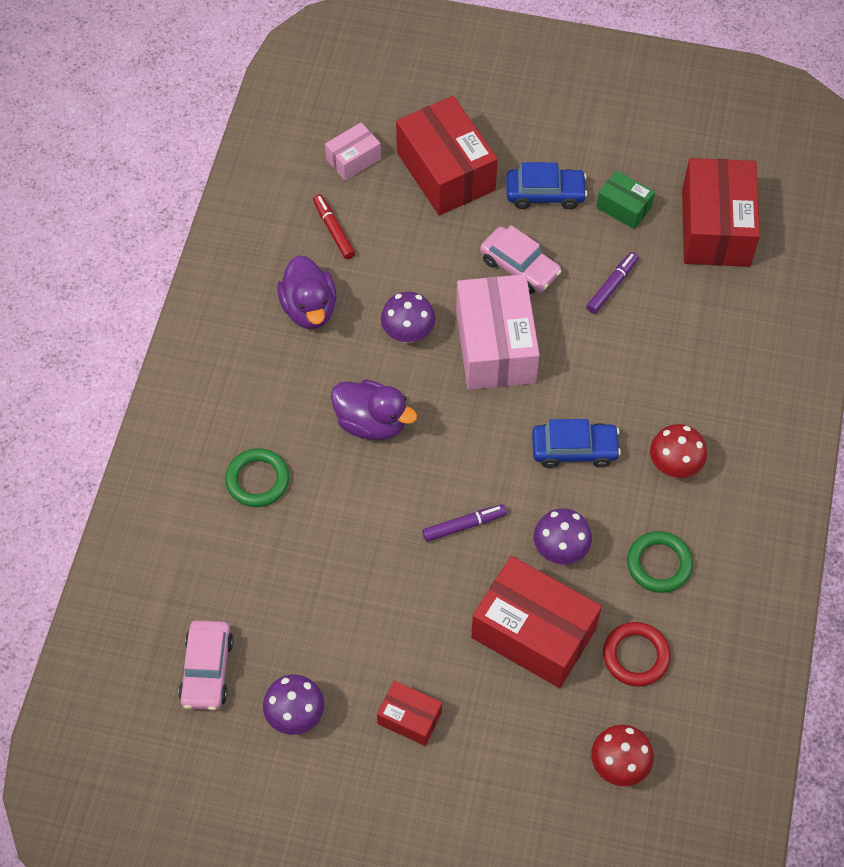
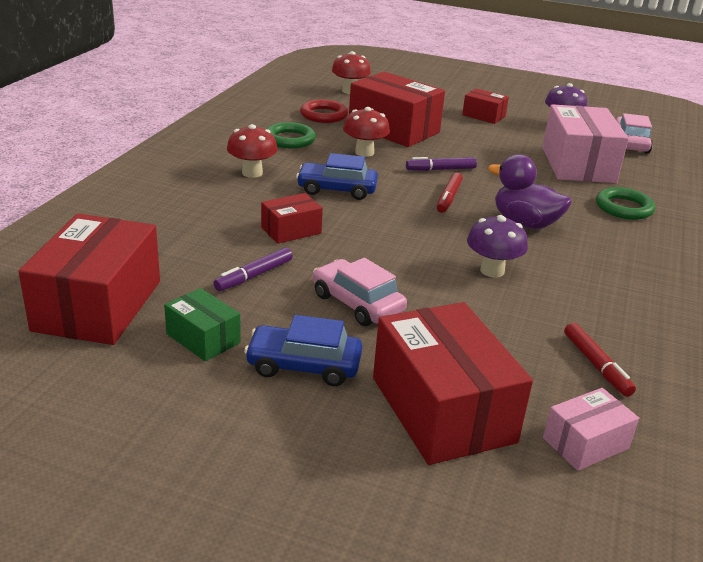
camera: 175 degrees left, 30 degrees down
purple duck [277,255,337,329] -> none
pink box [456,274,540,390] -> pink box moved to [542,104,629,183]
purple mushroom [534,508,592,564] -> red mushroom [343,107,390,157]
none -> red box [261,193,323,244]
none -> red marker [437,172,463,213]

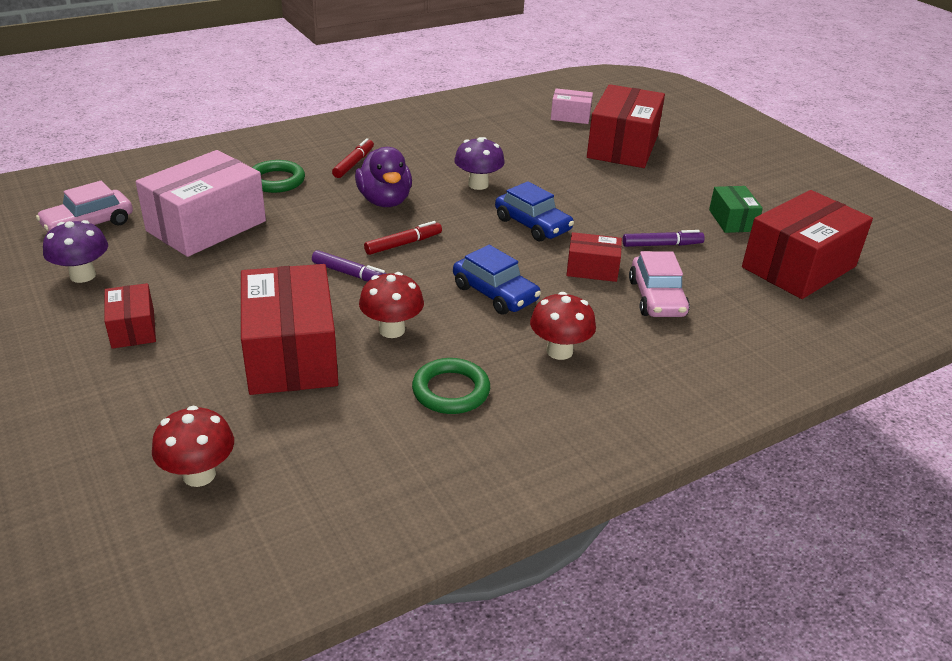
camera: 140 degrees left, 5 degrees up
blue car [244,315,362,386] -> blue car moved to [495,181,574,242]
red ring [300,100,348,123] -> none
pink car [313,258,407,326] -> pink car moved to [629,251,690,317]
red marker [564,323,636,397] -> red marker moved to [332,138,374,178]

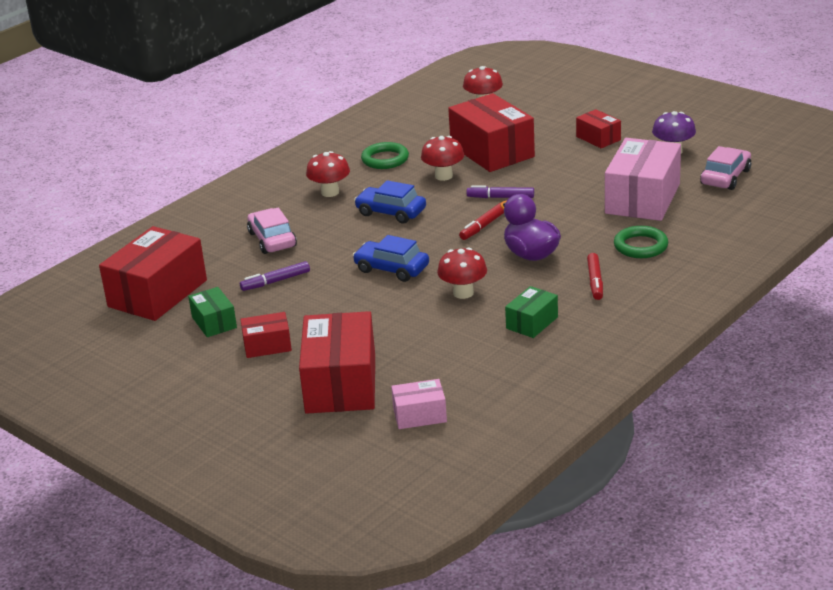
camera: 165 degrees right, 5 degrees down
purple mushroom [454,137,505,190] -> red mushroom [437,247,487,299]
red box [566,232,622,282] -> red box moved to [240,312,292,358]
none -> green box [505,286,558,338]

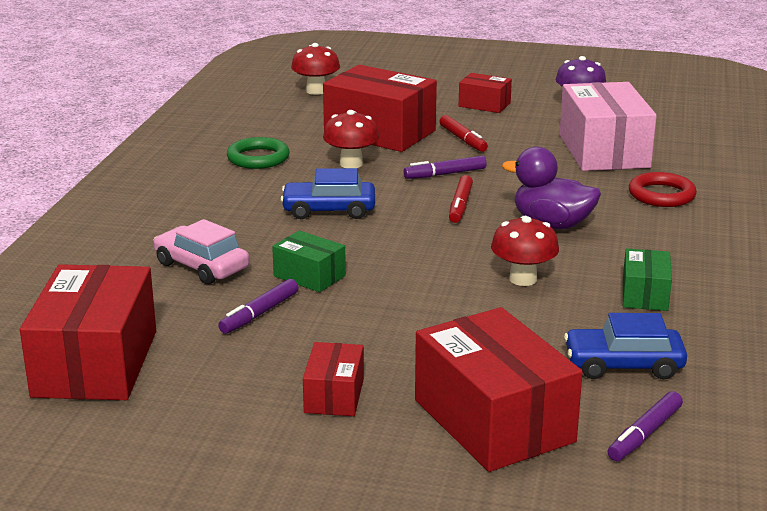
camera: 30 degrees left, 5 degrees down
green box [188,287,237,337] -> green box moved to [272,231,346,292]
red box [240,312,292,358] -> red box turned 45 degrees counterclockwise [303,342,364,416]
red mushroom [306,151,350,197] -> none
blue car [353,235,429,282] -> blue car moved to [564,313,687,379]
pink box [391,379,447,429] -> purple marker [608,391,683,461]
red marker [587,253,603,300] -> red marker moved to [439,115,488,152]
green ring [614,226,668,258] -> red ring [629,172,697,207]
pink car [700,146,751,190] -> none

